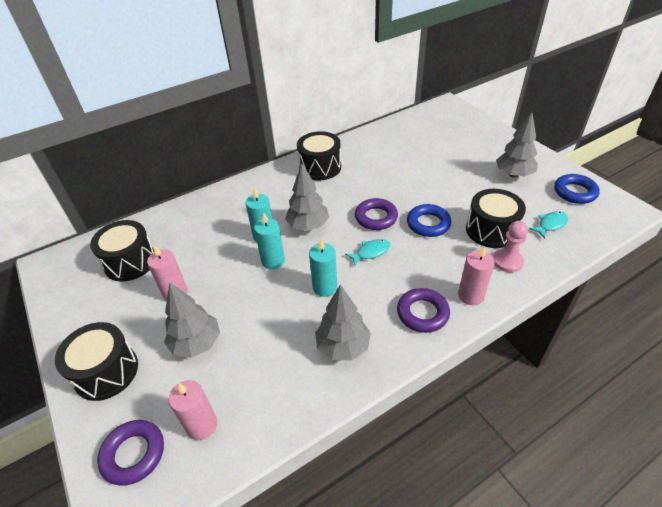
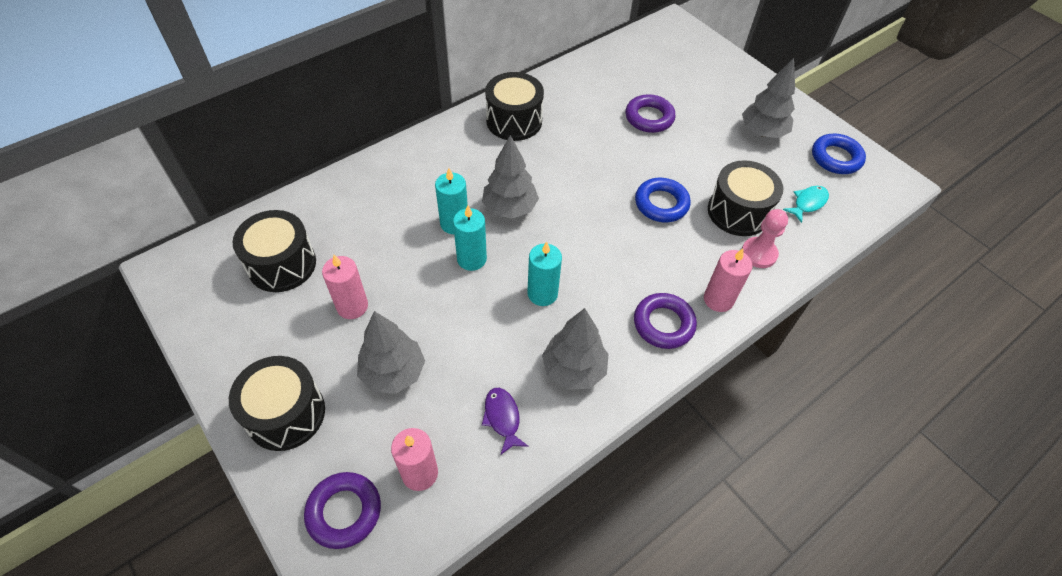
camera: 10 degrees left, 10 degrees up
turquoise fish [345,239,390,266] -> none
purple ring [355,198,398,230] -> purple ring moved to [625,94,676,133]
none -> purple fish [482,388,529,455]

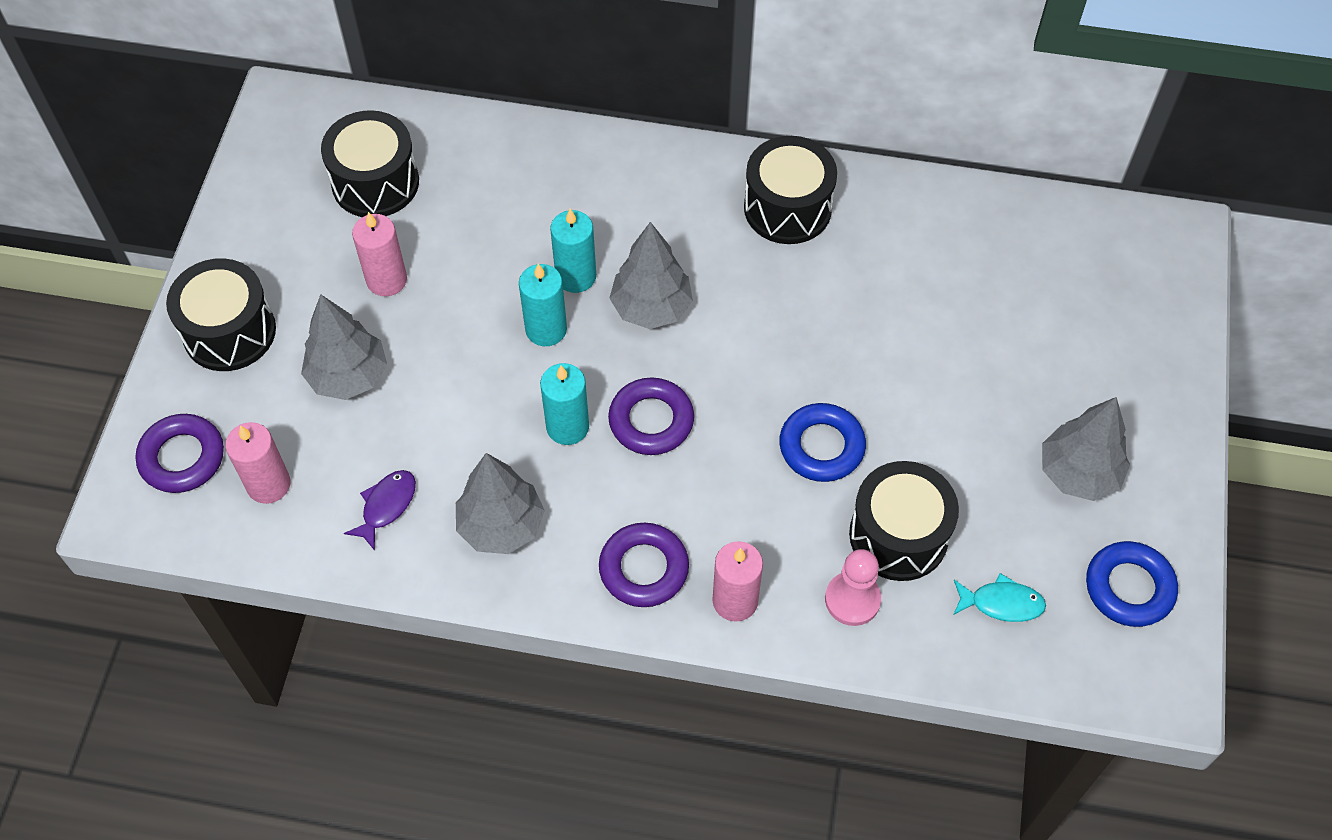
camera: 50 degrees right, 5 degrees up
purple ring [625,94,676,133] -> purple ring moved to [608,377,694,455]

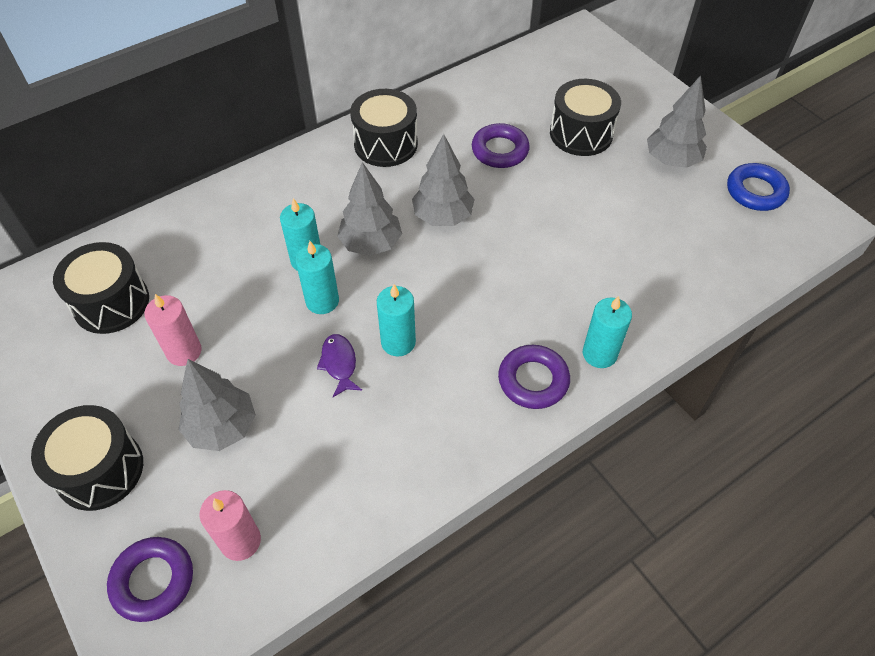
camera: 45 degrees left, 5 degrees down
purple fish [344,470,416,551] -> purple fish moved to [317,334,362,397]
grey tree [456,453,545,554] -> grey tree moved to [412,134,475,226]
purple ring [608,377,694,455] -> purple ring moved to [472,123,530,168]
pink candle [713,541,763,622] -> turquoise candle [583,296,632,368]
blue ring [779,403,866,482] -> none
pink pawn [825,549,881,626] -> none
black drum [849,461,959,581] -> black drum moved to [550,79,621,156]
turquoise fish [953,573,1046,622] -> none

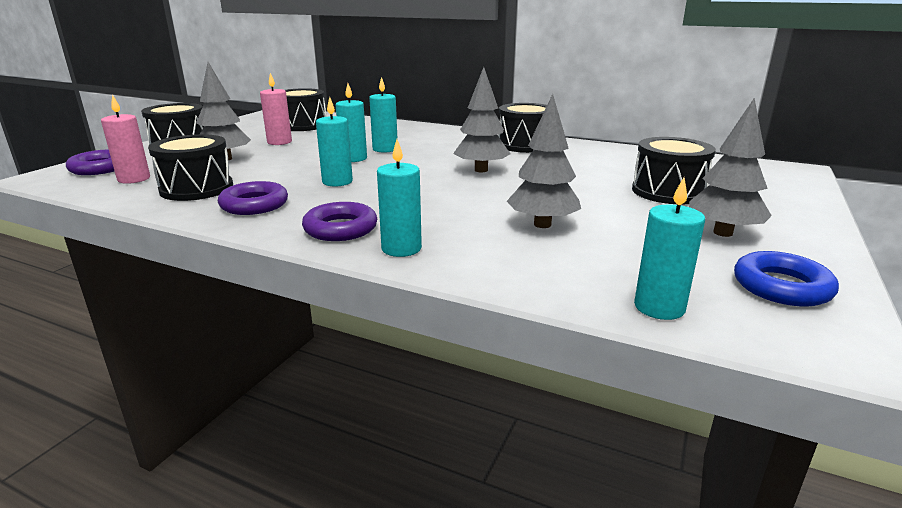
camera: 60 degrees right, 30 degrees down
purple fish [317,334,362,397] -> none
grey tree [337,162,402,256] -> grey tree moved to [507,94,581,228]
purple ring [472,123,530,168] -> purple ring moved to [218,181,288,215]
none -> black drum [148,134,233,201]
none -> turquoise candle [634,178,705,320]

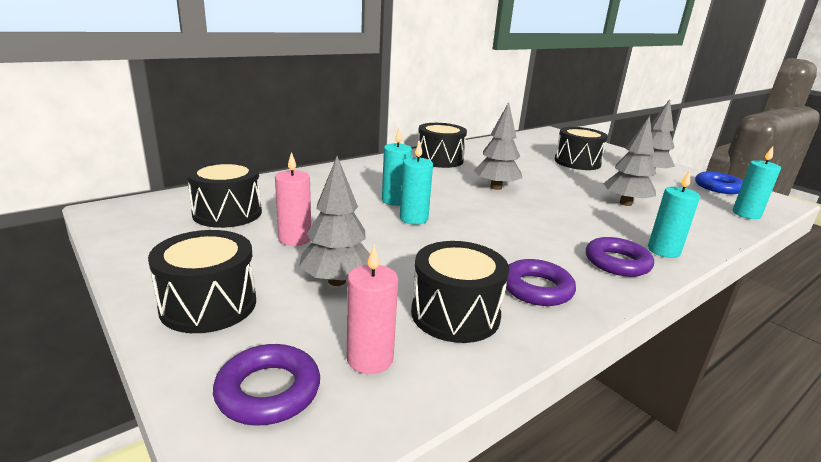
camera: 65 degrees left, 0 degrees up
turquoise candle [316,97,353,187] -> none

